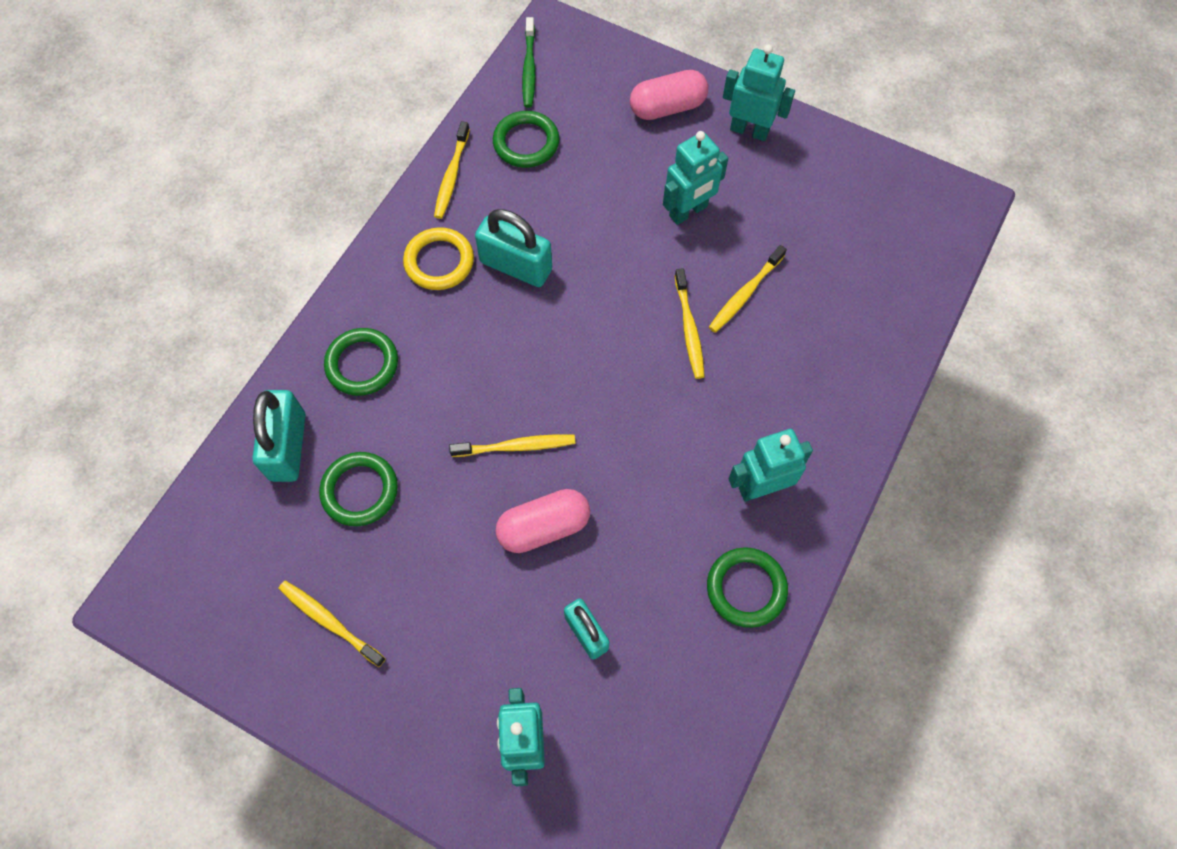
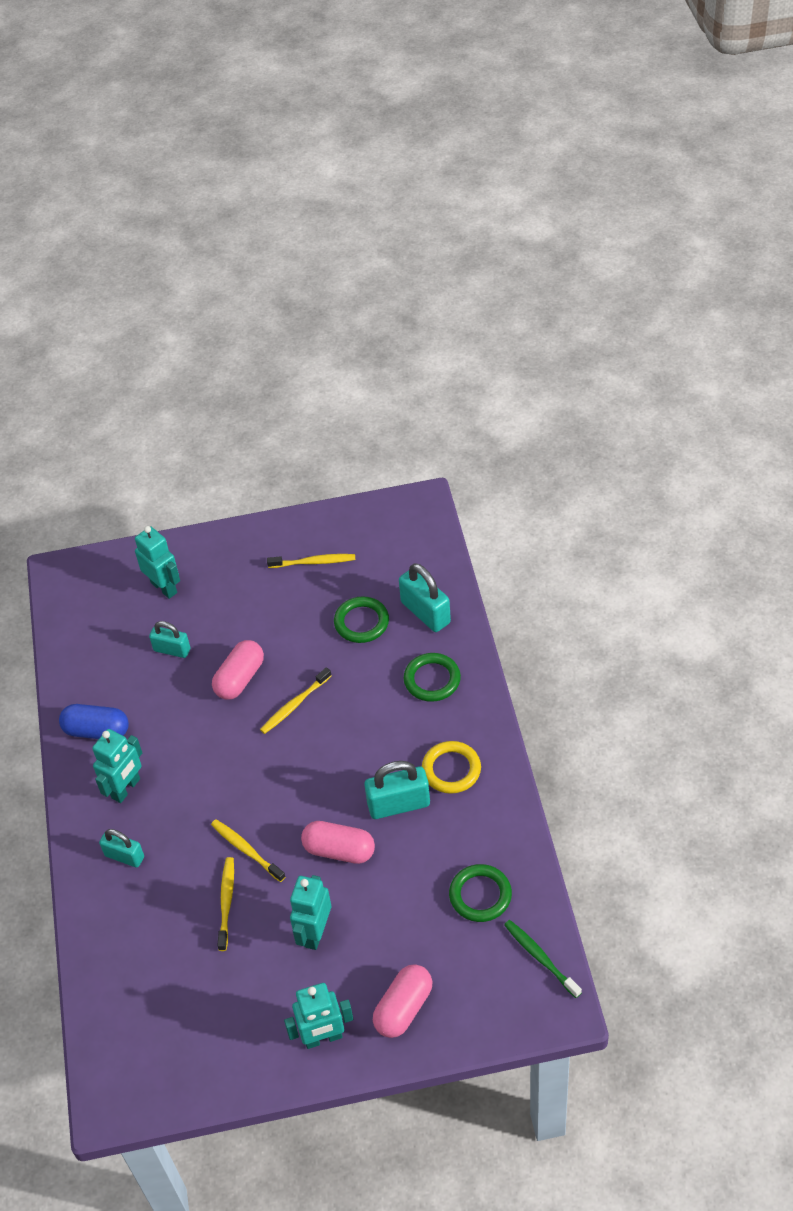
camera: 145 degrees right, 15 degrees down
yellow toothbrush [434,121,470,219] -> none
green ring [707,547,788,628] -> blue capsule [59,704,129,739]
none -> turquoise padlock [99,829,144,868]
none -> pink capsule [301,821,375,864]

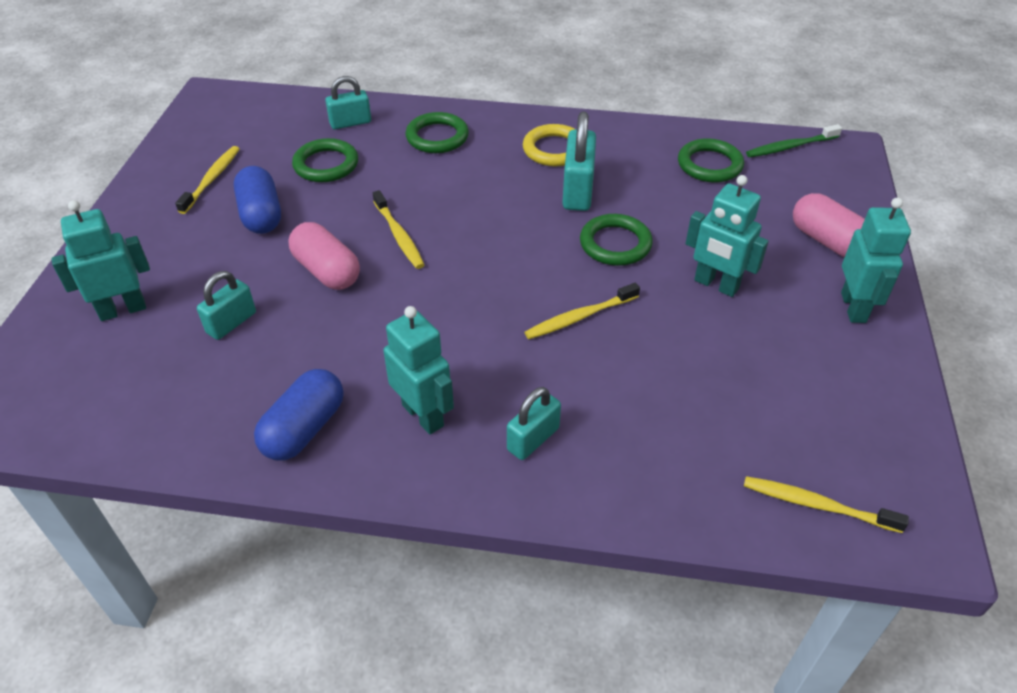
camera: 75 degrees left, 5 degrees down
yellow toothbrush [217,857,234,951] -> yellow toothbrush moved to [744,476,909,533]
pink capsule [301,821,375,864] -> green ring [580,214,653,266]
turquoise padlock [399,563,451,632] -> turquoise padlock [325,76,371,129], size x0.65
none -> blue capsule [234,166,281,234]

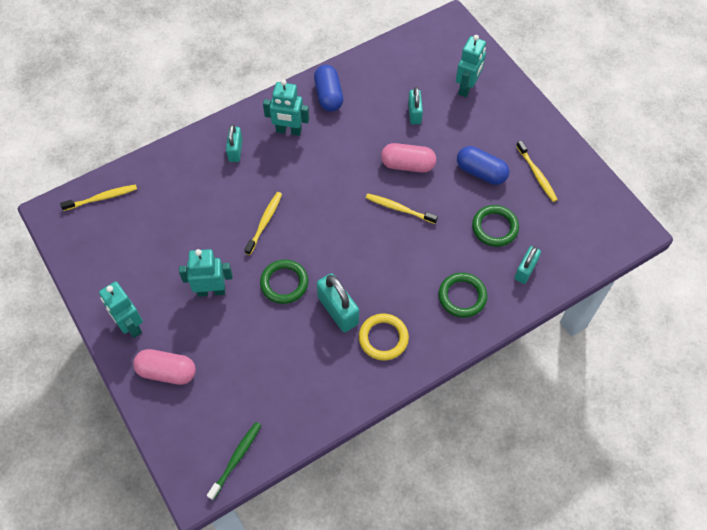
camera: 140 degrees right, 15 degrees up
green ring [678,138,744,182] -> none

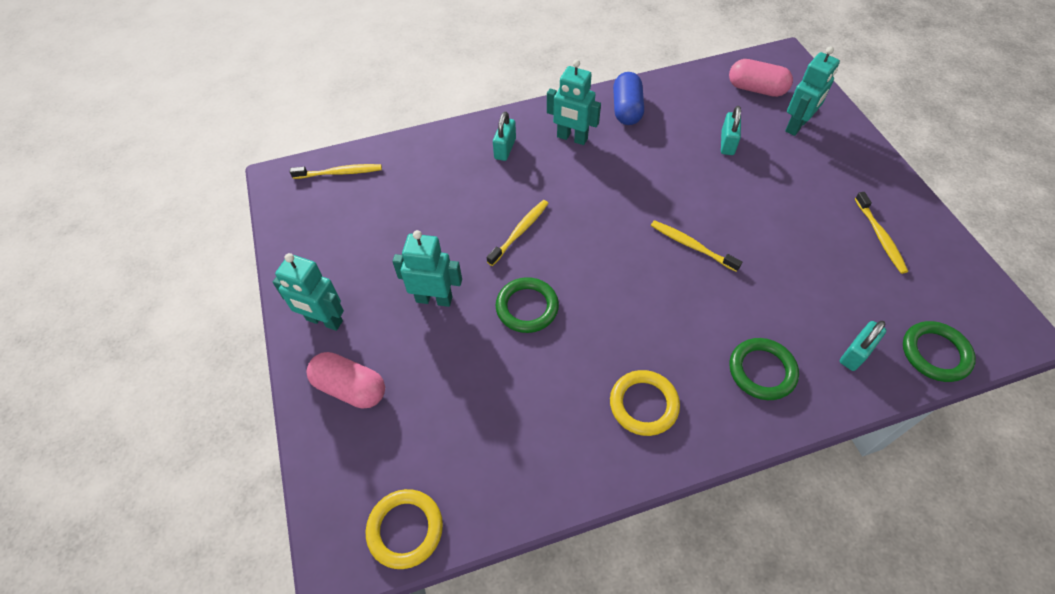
camera: 15 degrees right, 5 degrees down
turquoise robot [99,281,143,338] -> turquoise robot turned 45 degrees counterclockwise [273,253,344,331]
green toothbrush [207,422,261,500] -> yellow ring [366,489,443,569]
turquoise padlock [317,273,359,332] -> none
pink capsule [381,143,436,173] -> pink capsule moved to [729,59,793,97]
blue capsule [457,146,509,185] -> none
green ring [472,205,519,247] -> green ring moved to [903,321,976,382]

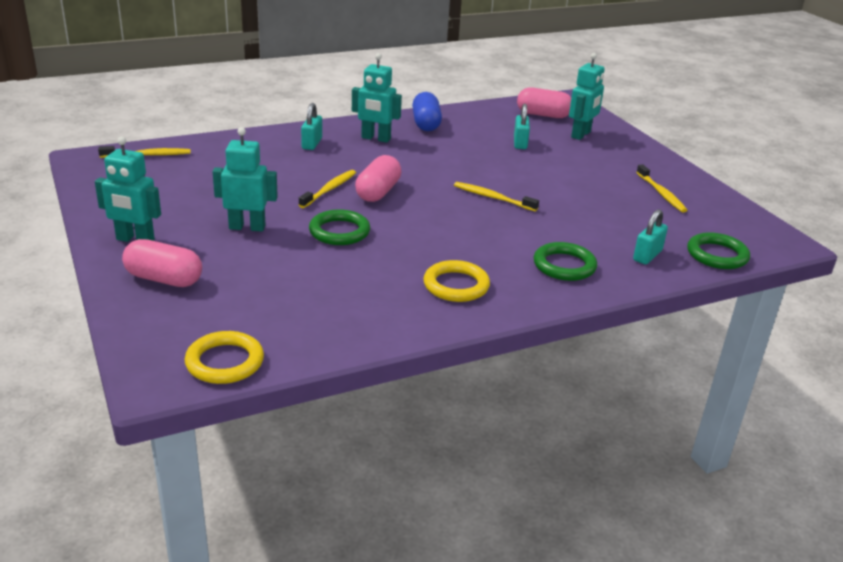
camera: 10 degrees left, 25 degrees down
none -> pink capsule [355,155,401,202]

